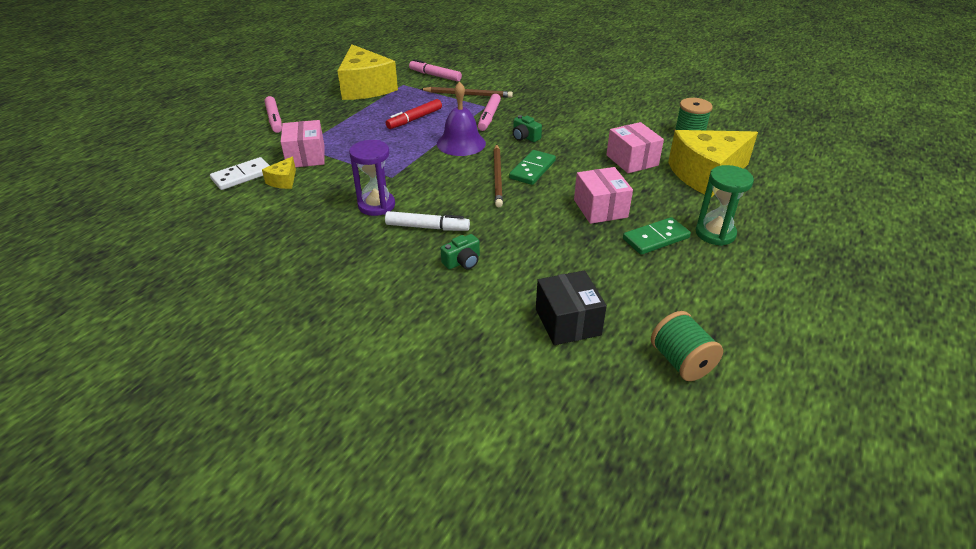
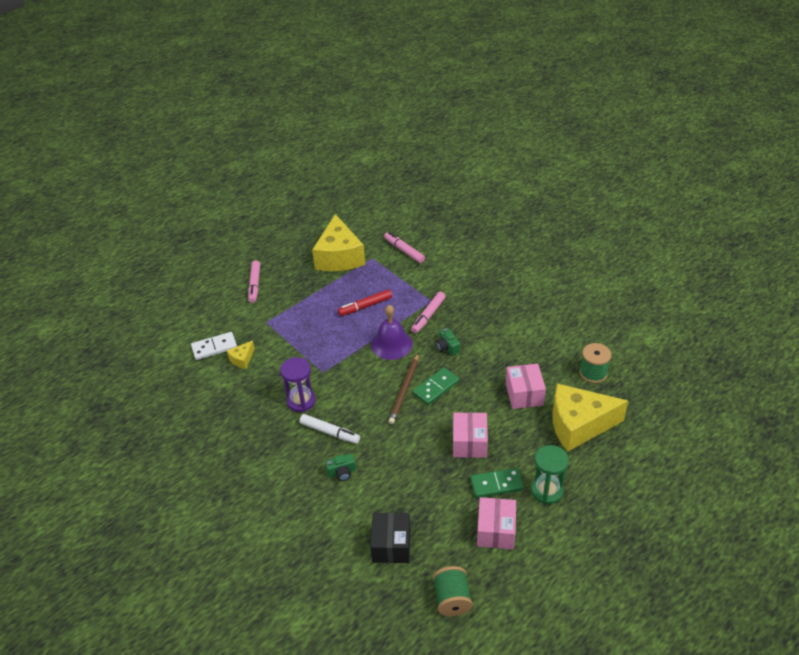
camera: 20 degrees right, 5 degrees up
pink box [281,120,325,167] -> pink box moved to [477,497,516,549]
brown pencil [421,87,513,98] -> none

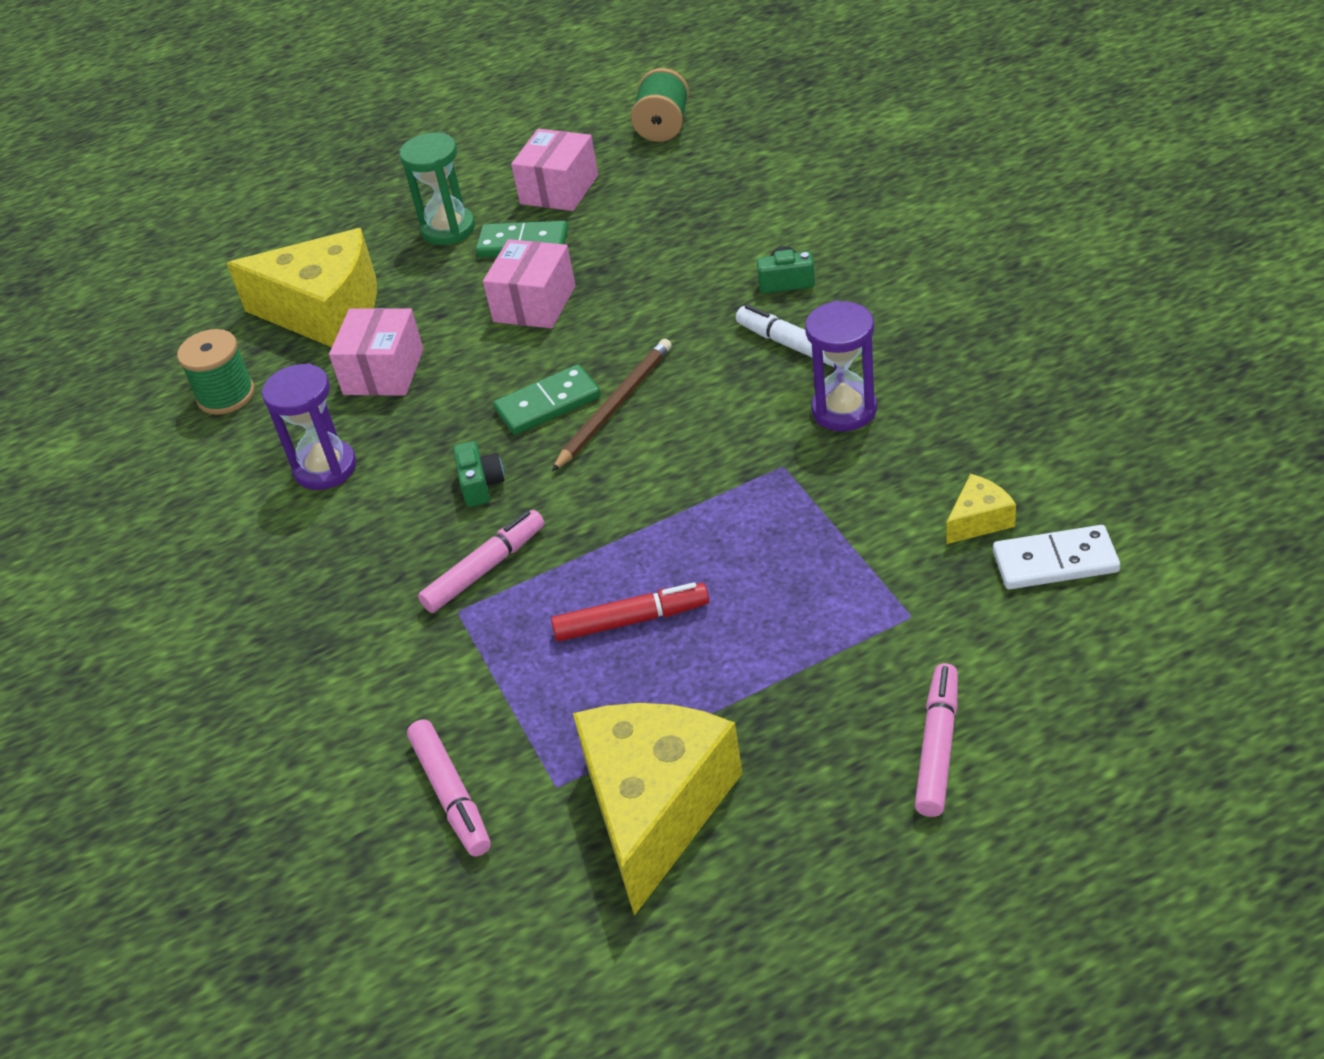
camera: 160 degrees left, 0 degrees up
black box [370,512,410,563] -> none
purple bell [371,305,413,360] -> none
none -> purple hourglass [261,363,356,490]

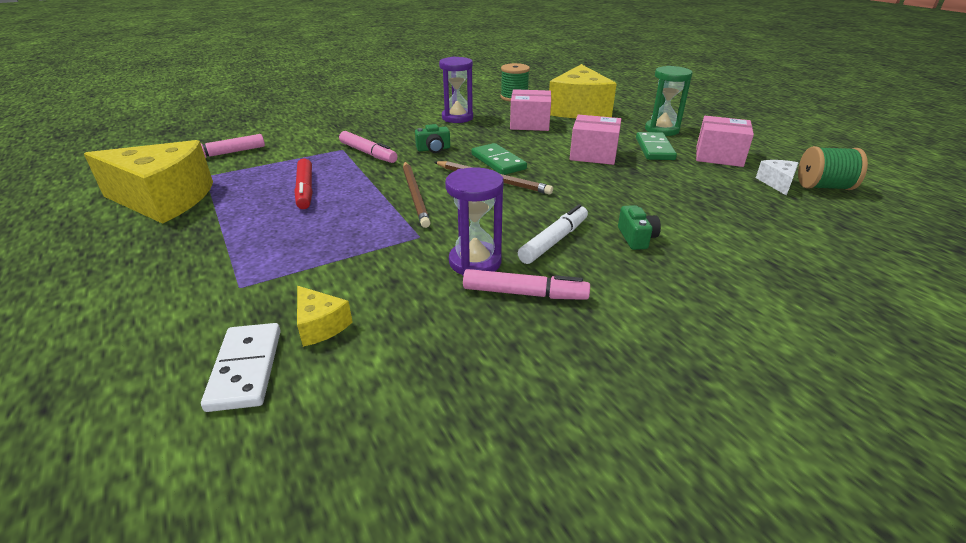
camera: 80 degrees right, 10 degrees down
pink marker [915,663,958,817] -> pink marker moved to [463,269,590,300]
none -> brown pencil [403,162,431,228]
none -> white cheese [756,160,798,196]

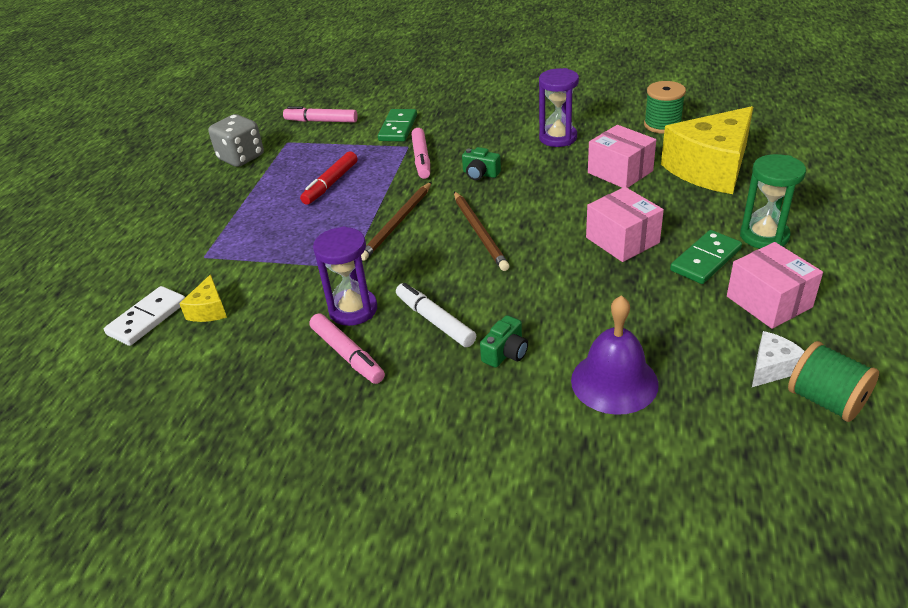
camera: 45 degrees right, 5 degrees up
yellow cheese [84,140,213,224] -> grey dice [208,114,264,167]
green domino [471,143,527,175] -> green domino moved to [378,109,417,142]
white marker [518,204,588,264] -> white marker turned 120 degrees counterclockwise [396,283,476,347]
none -> purple bell [571,295,659,415]

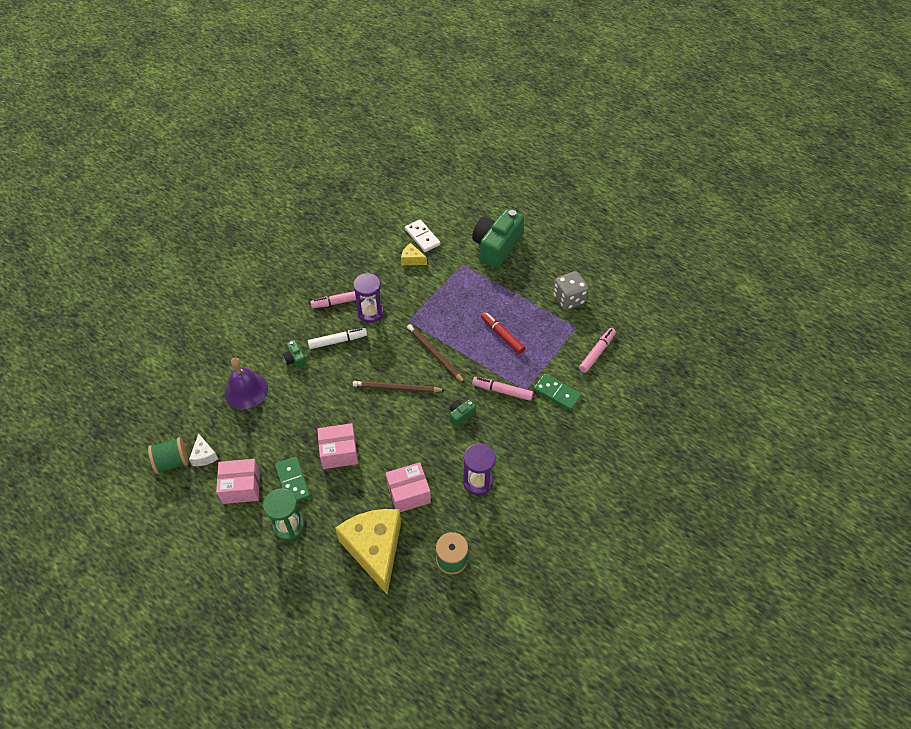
camera: 110 degrees right, 15 degrees up
none -> green camera [472,209,524,268]

